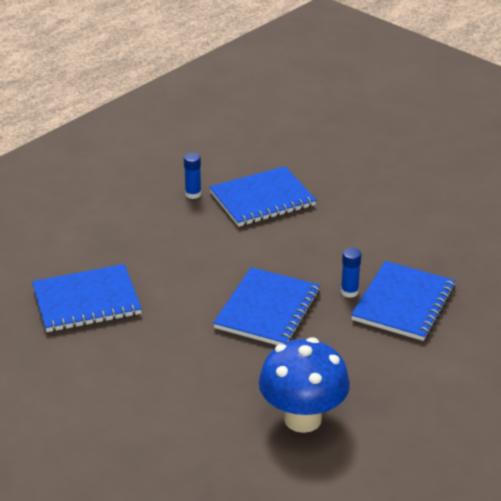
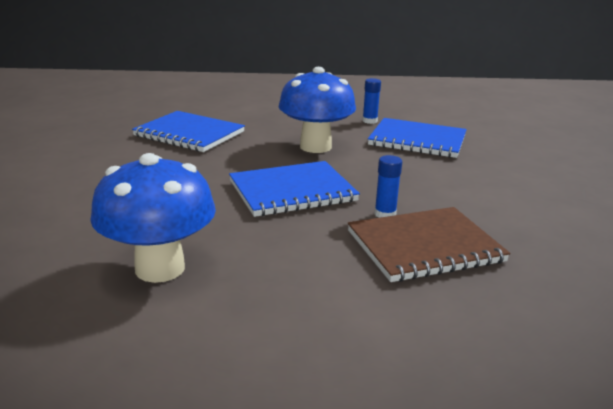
camera: 45 degrees right, 10 degrees down
blue notebook [351,261,456,341] -> brown notebook [348,207,510,282]
none -> blue mushroom [279,67,356,153]

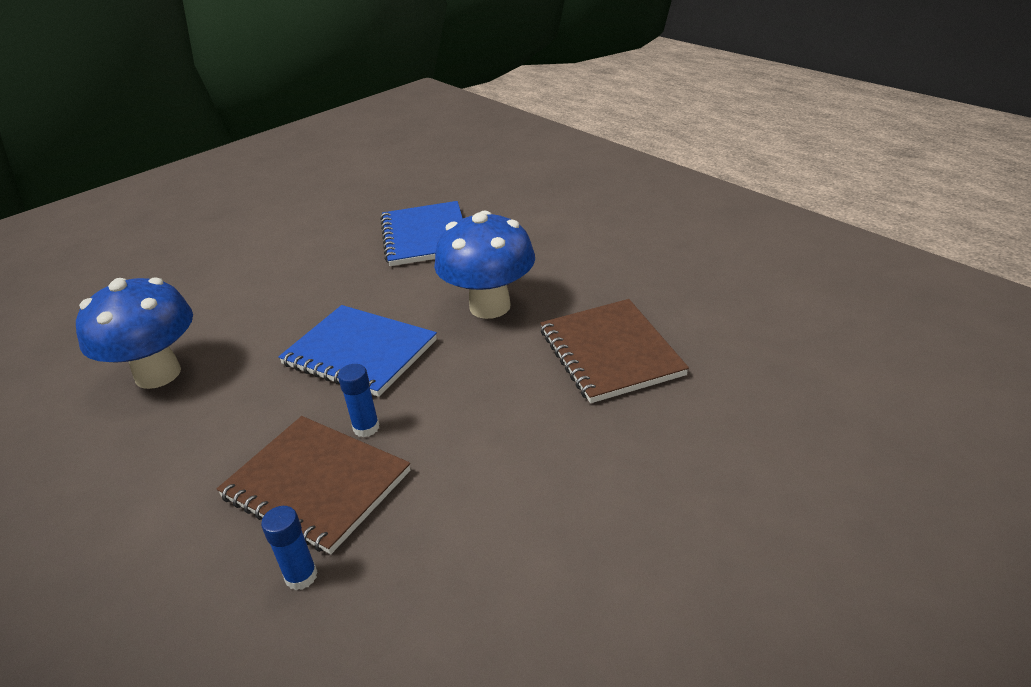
camera: 55 degrees right, 10 degrees up
blue glue stick [362,78,381,124] -> blue glue stick moved to [261,506,318,590]
blue notebook [368,118,467,158] -> brown notebook [540,299,689,403]

